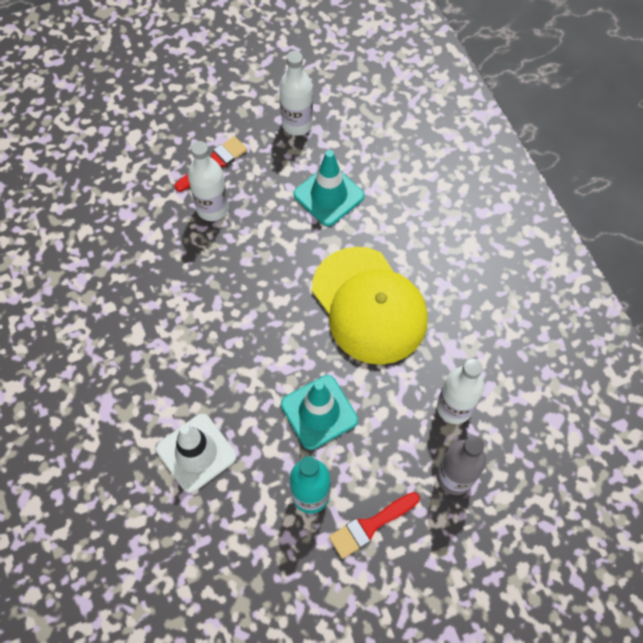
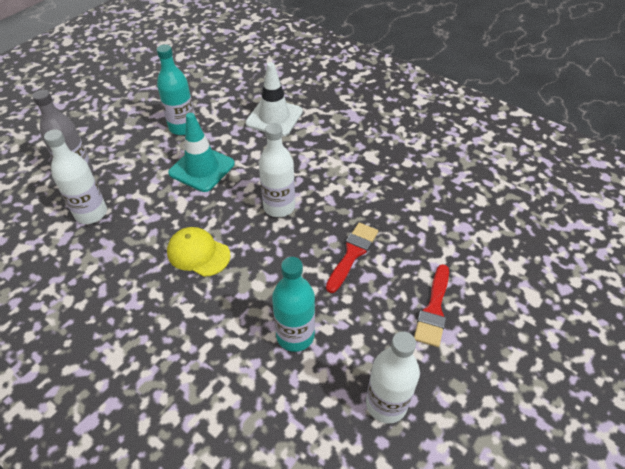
camera: 150 degrees right, 15 degrees down
white bottle [188,141,229,221] -> white bottle moved to [259,123,295,217]
turquoise traffic cone [294,150,365,226] -> turquoise bottle [272,257,315,352]
yellow cap [312,247,428,365] -> yellow cap [167,227,231,277], size x0.50
red brush [329,492,420,559] -> red brush moved to [326,223,378,293]

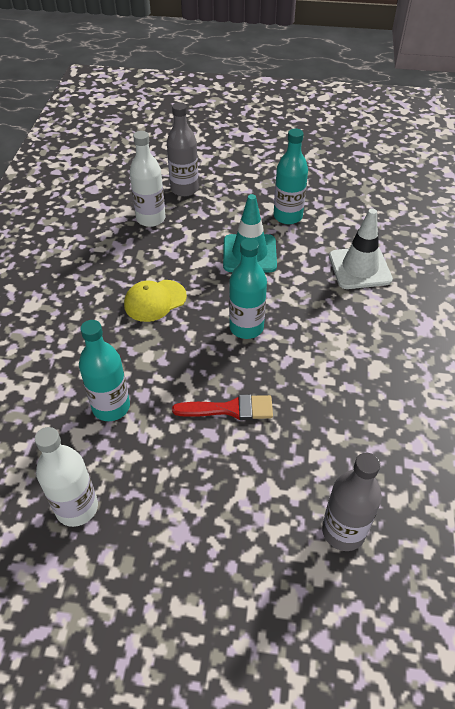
camera: 60 degrees right, 0 degrees up
yellow cap [167,227,231,277] -> yellow cap turned 120 degrees counterclockwise [124,280,187,322]
white bottle [259,123,295,217] -> turquoise bottle [229,238,267,339]
red brush [414,264,449,347] -> none
none -> grey bottle [322,453,382,551]

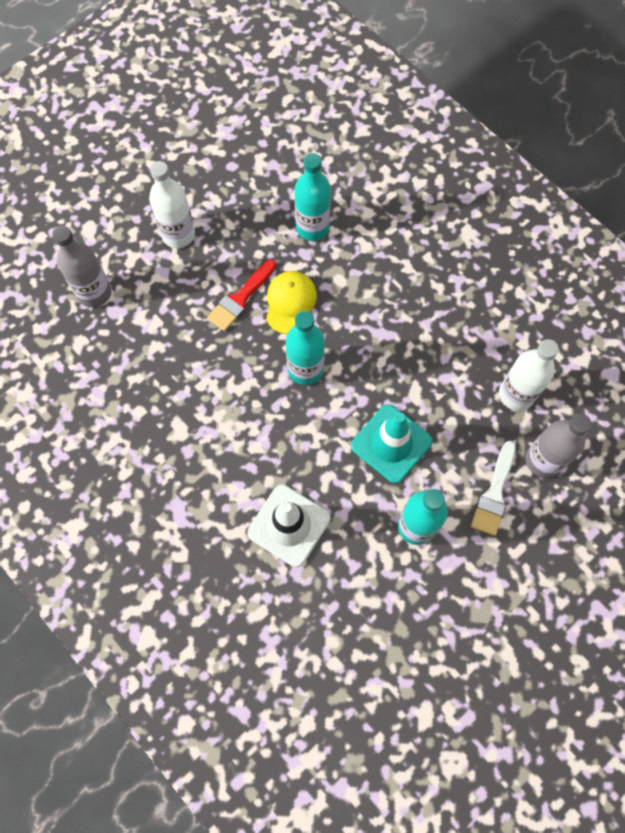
camera: 130 degrees right, 20 degrees up
white bottle [35,427,98,527] -> white bottle moved to [149,161,195,248]
yellow cap [124,280,187,322] -> yellow cap moved to [266,271,317,334]
none -> white brush [471,441,516,536]

